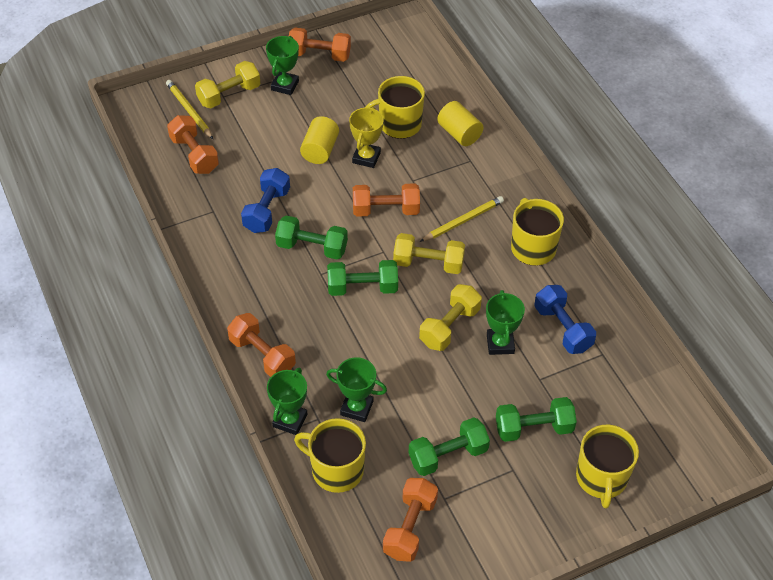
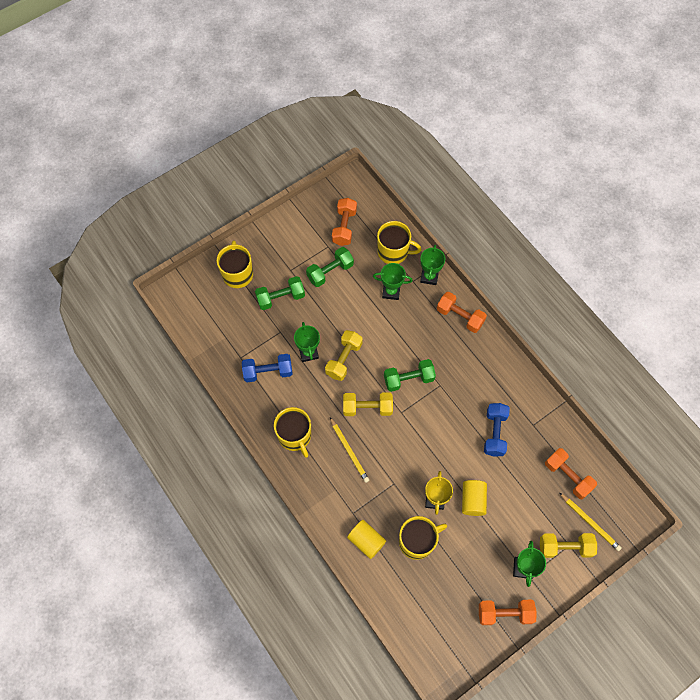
camera: 170 degrees right, 15 degrees up
yellow dumbbell [195,61,260,108] -> yellow dumbbell turned 45 degrees clockwise [540,533,597,558]
green dumbbell [275,216,348,259] -> none
orange dumbbell [353,183,420,217] -> none
yellow pencil [420,196,504,242] -> yellow pencil turned 75 degrees counterclockwise [330,418,369,483]
blue dumbbell [534,285,596,354] -> blue dumbbell turned 60 degrees counterclockwise [242,354,293,383]

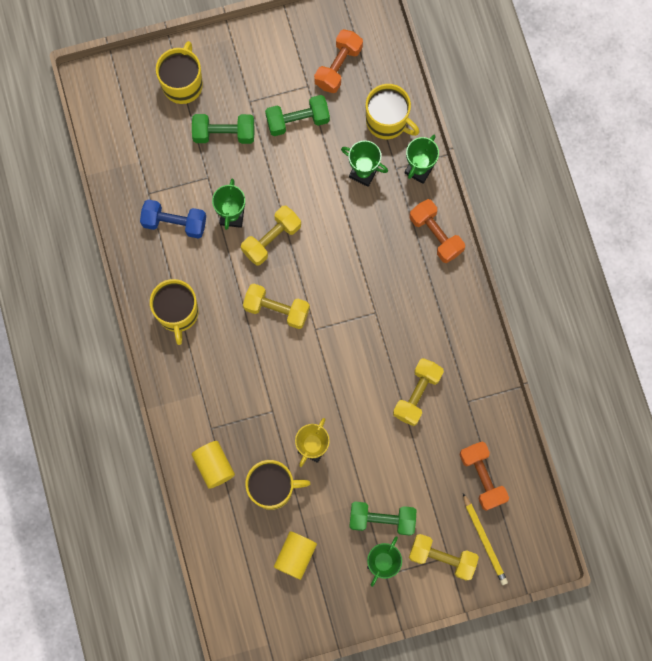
camera: 20 degrees right, 10 degrees up
yellow pencil [330,418,369,483] -> none
green dumbbell [384,359,436,392] -> green dumbbell moved to [349,502,416,536]
yellow cylinder [462,480,487,516] -> yellow cylinder moved to [274,531,317,580]
orange dumbbell [479,600,536,625] -> none
blue dumbbell [484,403,510,456] -> yellow dumbbell [393,358,444,426]

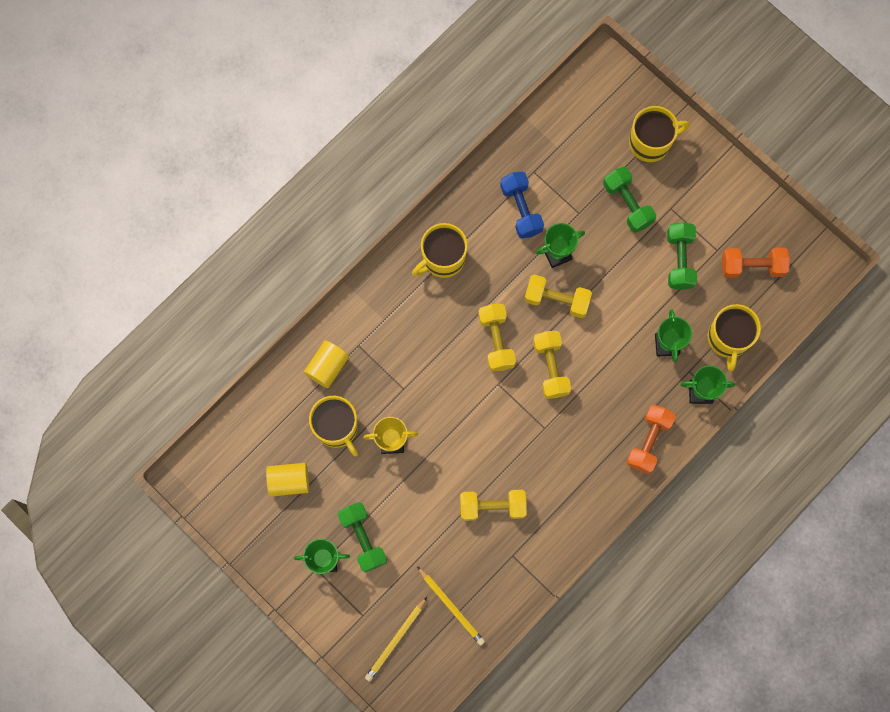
camera: 60 degrees right, 0 degrees up
green dumbbell [265,95,330,136] -> green dumbbell turned 45 degrees clockwise [667,222,697,290]
yellow dumbbell [409,534,479,581] -> yellow dumbbell moved to [533,331,571,399]
orange dumbbell [460,441,509,511] -> yellow pencil [417,566,485,646]

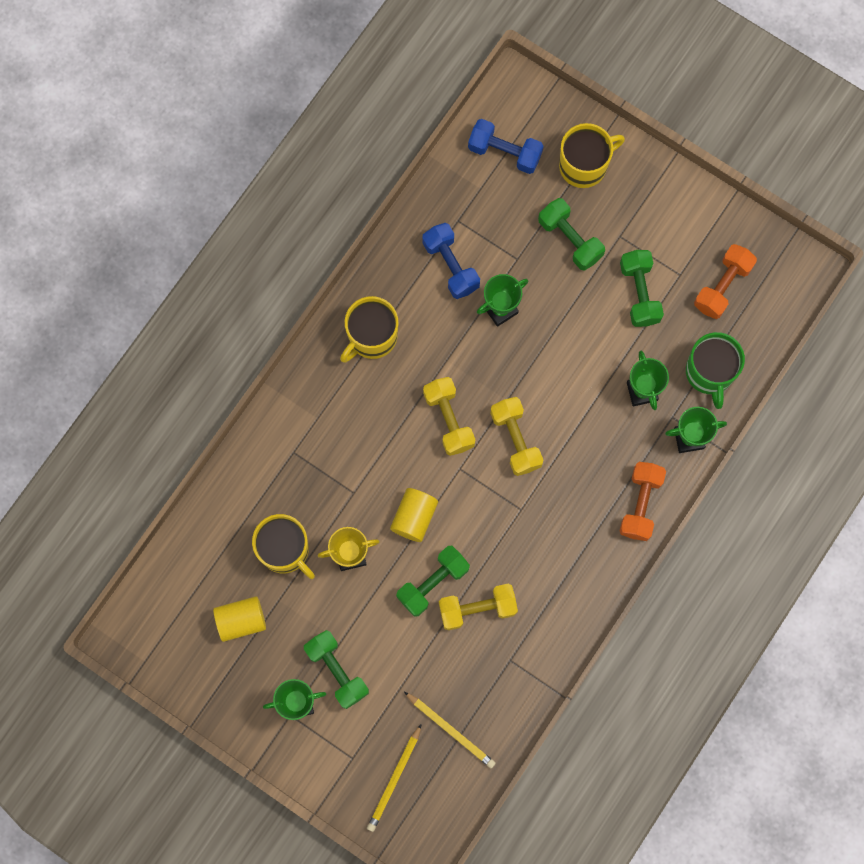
camera: 10 degrees left, 0 degrees up
yellow cylinder [304,340,349,388] -> yellow cylinder moved to [390,488,438,542]
yellow dumbbell [524,275,592,318] -> none
yellow mug [708,304,761,371] -> green mug [686,332,745,409]
orange dumbbell [722,247,790,278] -> orange dumbbell turned 45 degrees counterclockwise [694,244,757,319]
none -> green dumbbell [396,546,470,617]
none -> blue dumbbell [468,119,544,174]

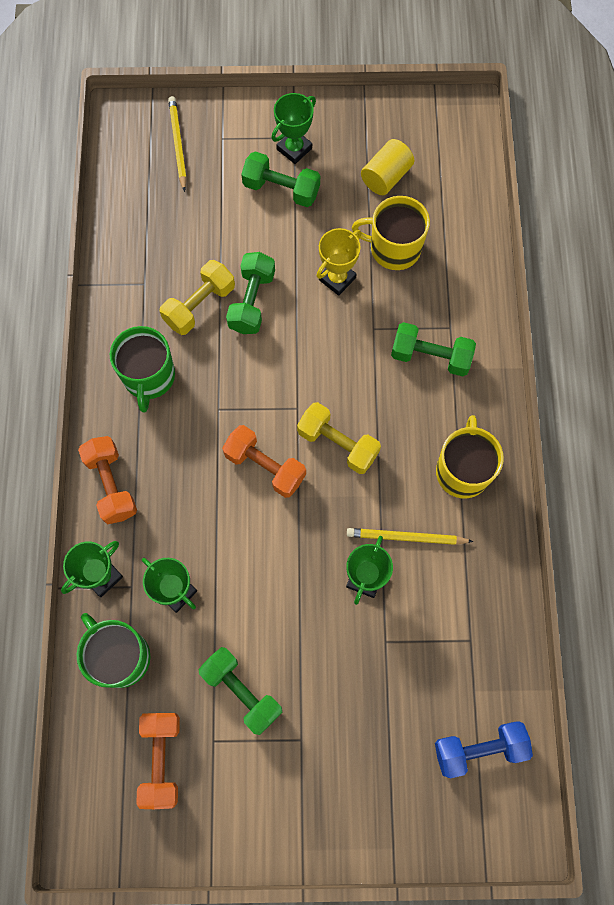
camera: 145 degrees right, 5 degrees down
yellow cylinder [390,488,438,542] -> none
yellow pencil [404,692,496,768] -> yellow pencil moved to [347,528,473,545]
blue dumbbell [422,223,480,299] -> none
yellow dumbbell [490,397,543,476] -> orange dumbbell [222,425,306,498]
green dumbbell [538,198,605,271] -> green dumbbell moved to [391,322,476,376]
yellow mug [559,123,625,188] -> none
none -> green mug [110,326,175,412]

